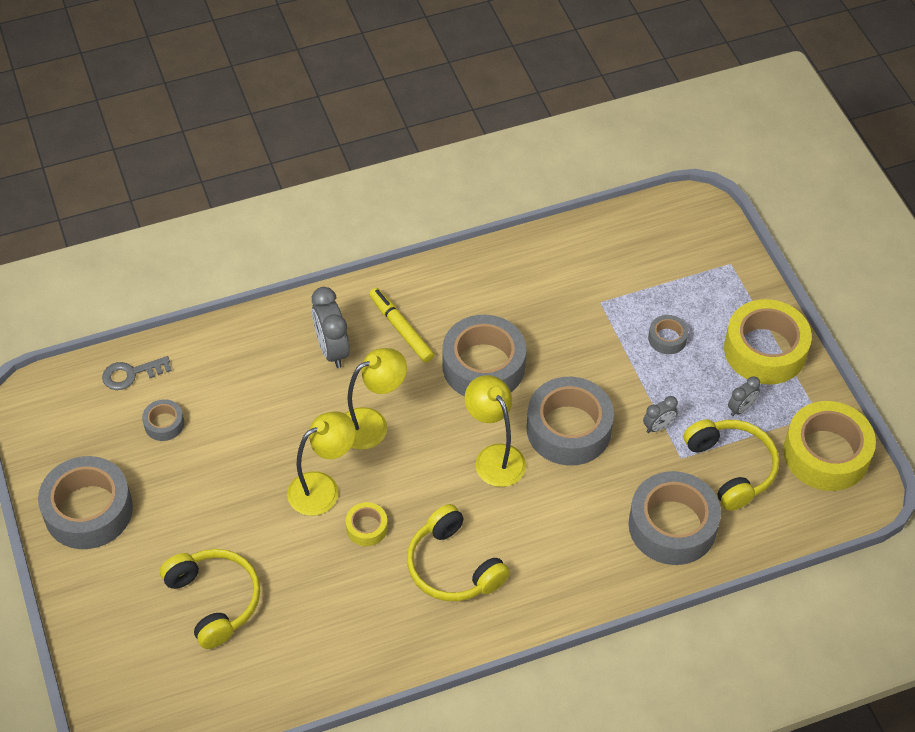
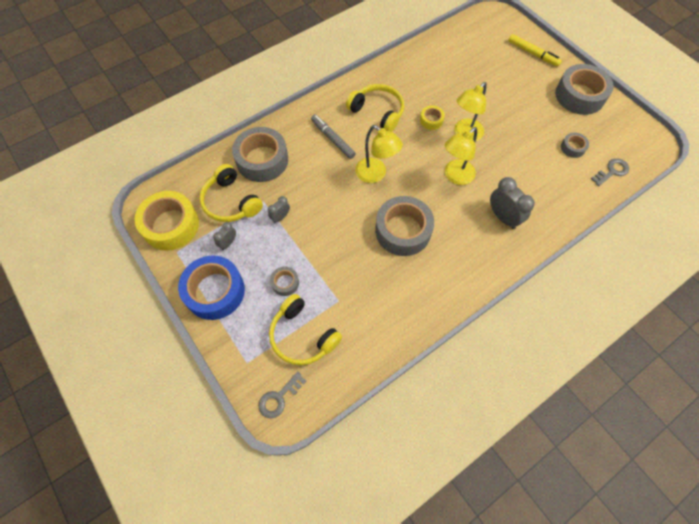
camera: 165 degrees right, 10 degrees up
yellow headphones [160,549,260,649] -> yellow headphones moved to [269,294,342,365]
yellow marker [369,288,434,363] -> yellow marker moved to [508,34,562,66]
grey tape [527,377,614,466] -> none
yellow tape [724,299,812,384] -> blue tape [178,256,245,320]
none -> grey key [259,371,306,418]
none -> grey marker [311,115,356,159]

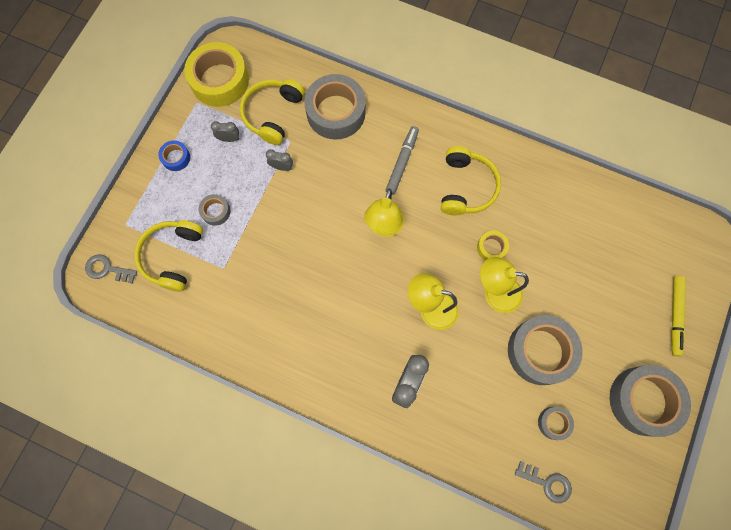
camera: 60 degrees right, 10 degrees up
blue tape [178,256,245,320] -> blue tape [158,140,190,171], size x0.47
grey tape [375,196,434,256] -> grey tape moved to [508,315,583,385]

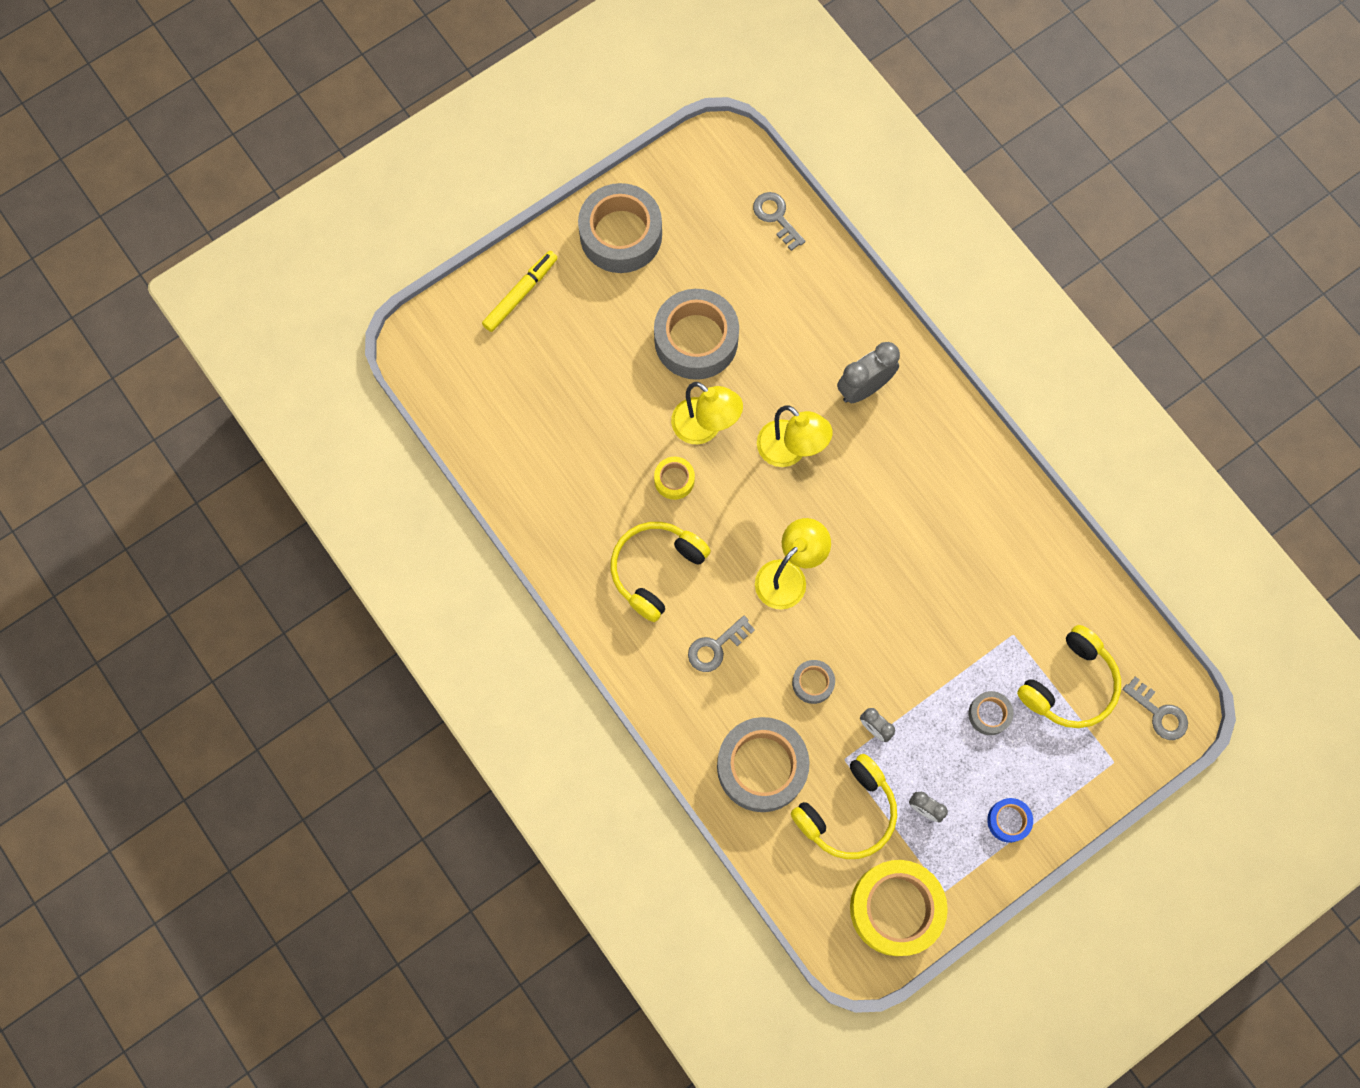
camera: 150 degrees left, 0 degrees up
grey marker [386,126,419,195] -> grey key [688,616,755,672]
grey tape [538,407,574,440] -> grey tape moved to [792,660,835,704]

